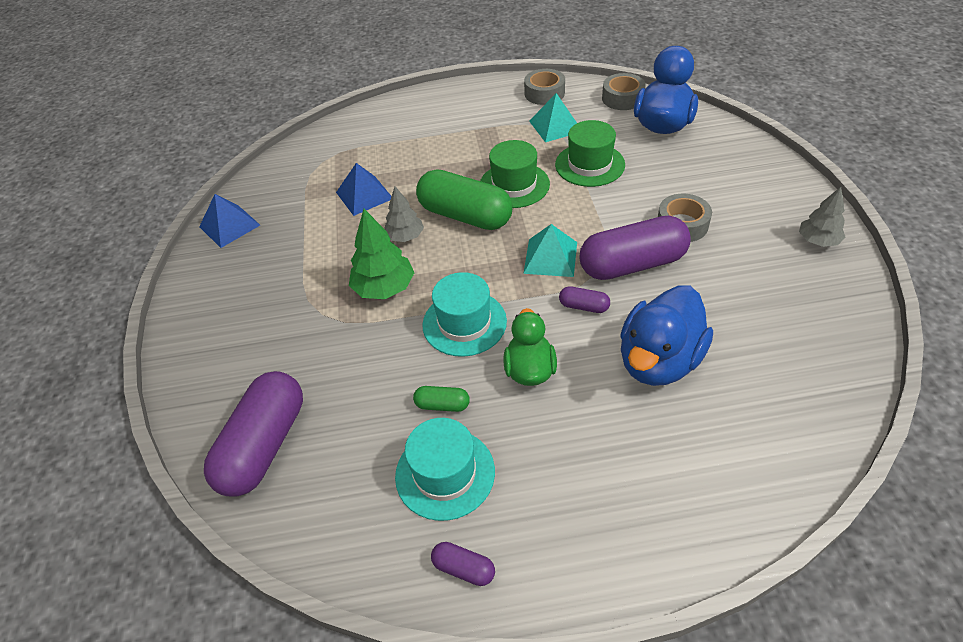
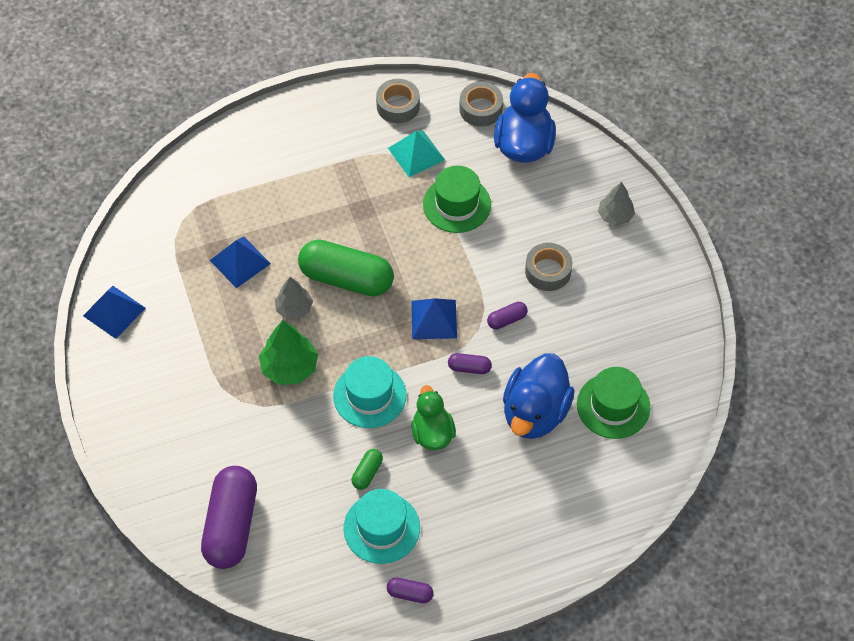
camera: 15 degrees left, 10 degrees up
green capsule [413,386,470,412] -> green capsule turned 60 degrees counterclockwise [352,449,383,490]
green hat [480,140,550,208] -> green hat moved to [577,367,650,439]
turquoise pyramid [523,224,577,277] -> blue pyramid [411,298,457,339]
purple capsule [579,216,691,280] -> purple capsule [487,302,528,329], size x0.43
grey tree [799,187,845,247] -> grey tree moved to [598,182,635,225]

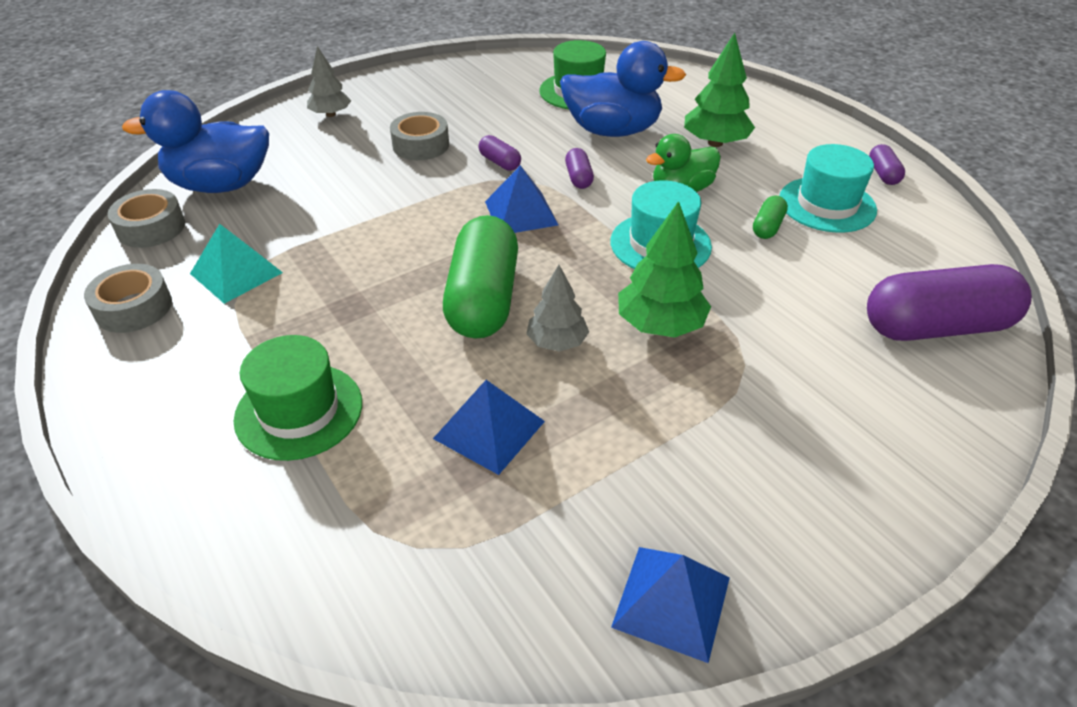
camera: 105 degrees left, 15 degrees down
green capsule [352,449,383,490] -> green capsule turned 75 degrees counterclockwise [753,196,788,239]
green hat [423,166,491,233] -> green hat moved to [234,335,362,461]
none -> green tree [684,33,755,147]

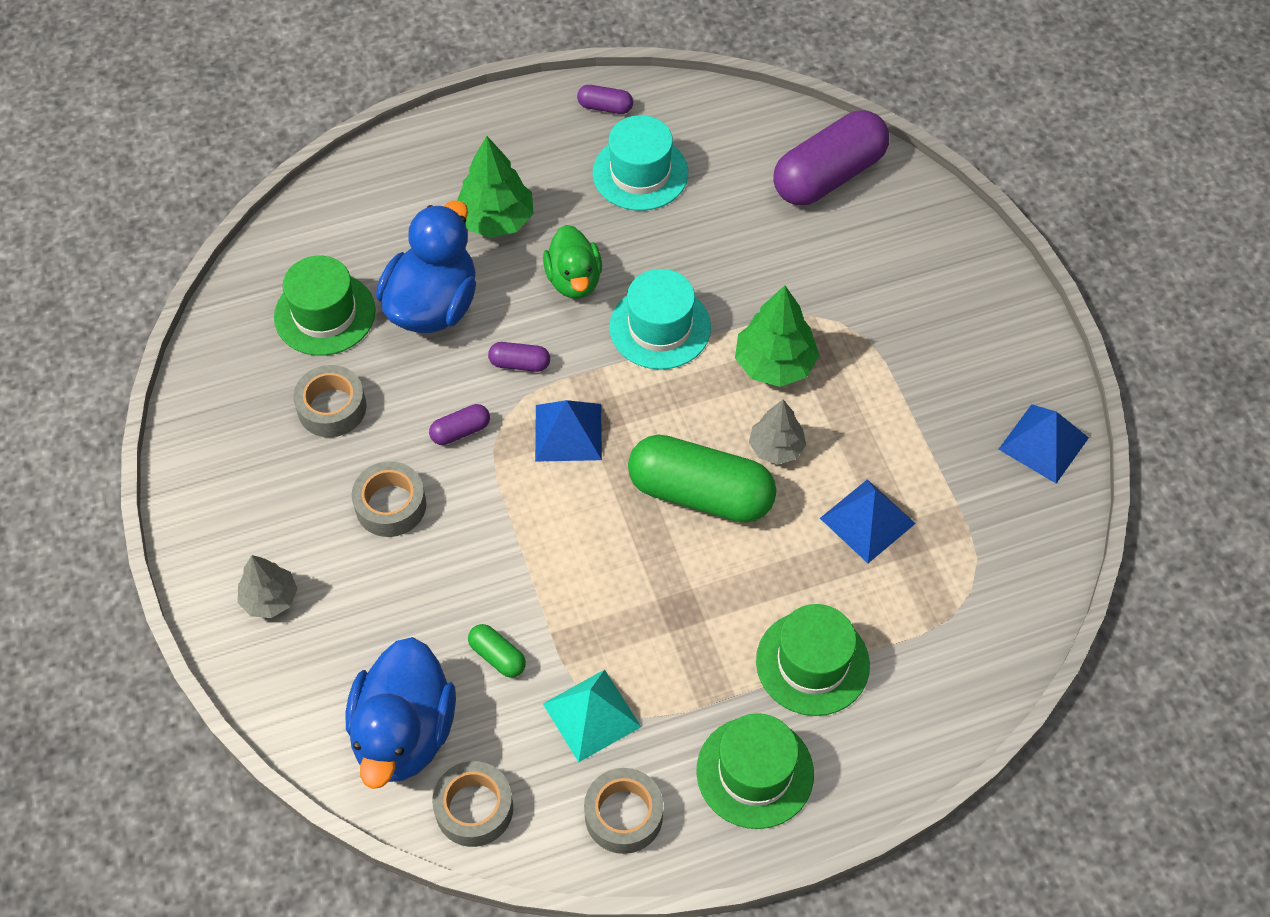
camera: 75 degrees left, 15 degrees up
green capsule [753,196,788,239] -> green capsule moved to [468,624,526,678]
purple capsule [867,264,1032,341] -> purple capsule turned 45 degrees clockwise [773,110,889,205]
none -> grey tape [293,365,367,437]
none -> green hat [696,713,814,829]

